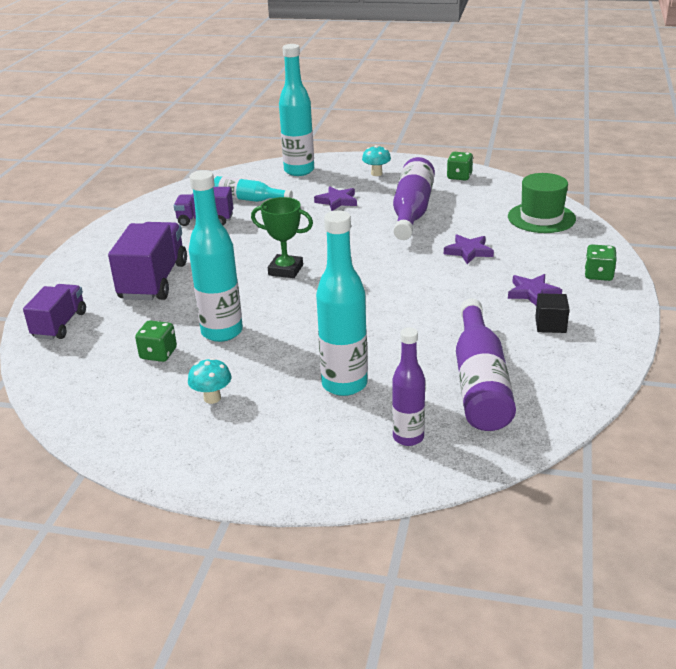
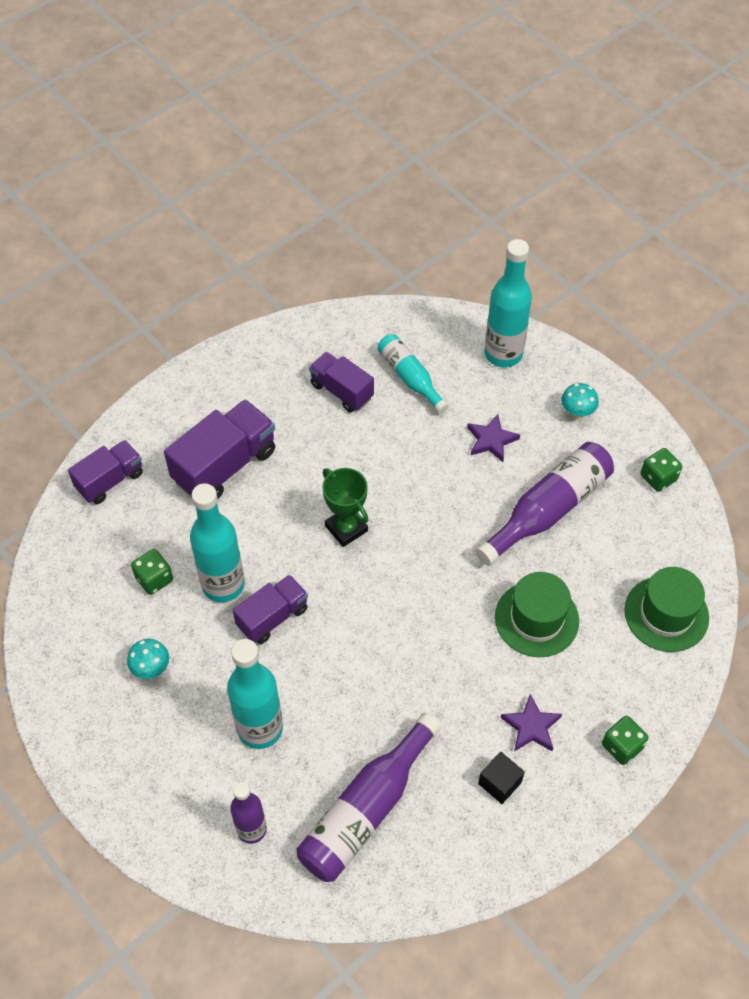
camera: 35 degrees right, 25 degrees up
purple star [444,234,494,264] -> green hat [495,572,579,657]
none -> purple truck [233,575,308,644]

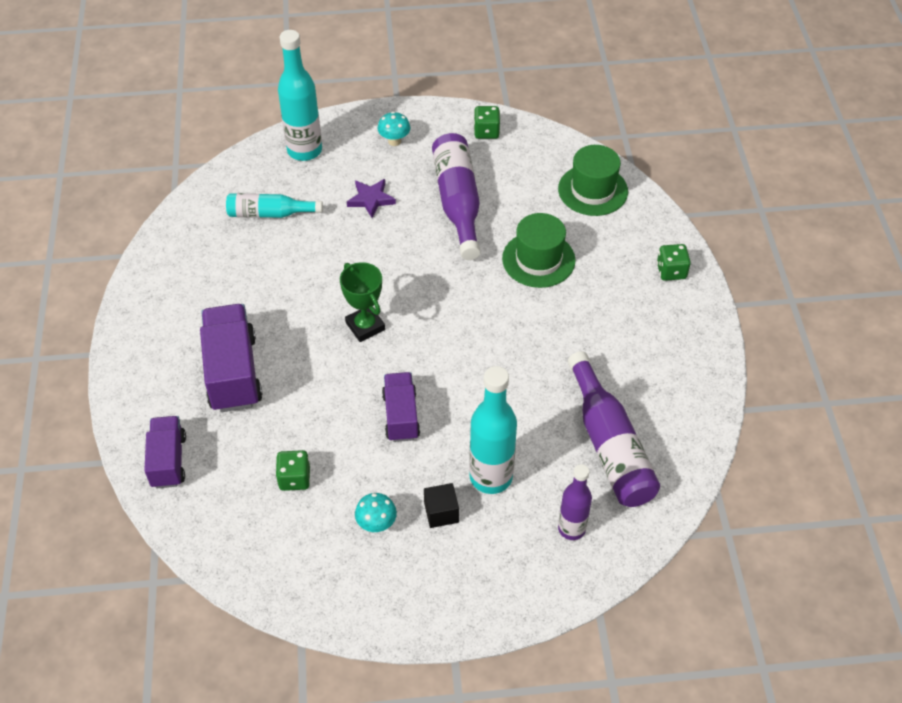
camera: 55 degrees left, 5 degrees down
turquoise bottle [190,483,245,603] -> none
purple truck [309,352,374,412] -> none
green trophy [322,468,368,547] -> green trophy turned 60 degrees clockwise [340,262,385,342]
black cube [478,751,525,804] -> black cube moved to [424,483,459,528]
purple star [500,694,562,752] -> none

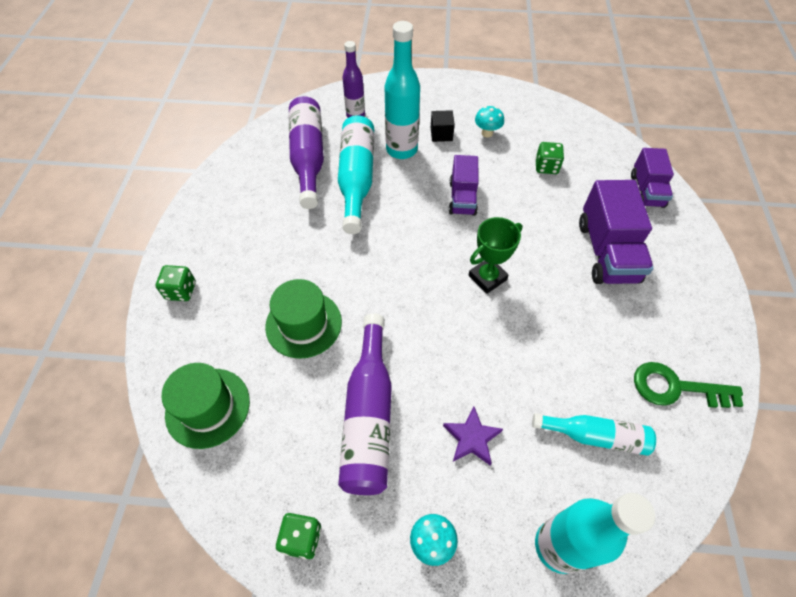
camera: 170 degrees left, 5 degrees up
green trophy [340,262,385,342] -> green trophy turned 75 degrees clockwise [468,217,523,294]
none -> turquoise bottle [338,116,374,234]
none -> green key [634,362,743,408]

